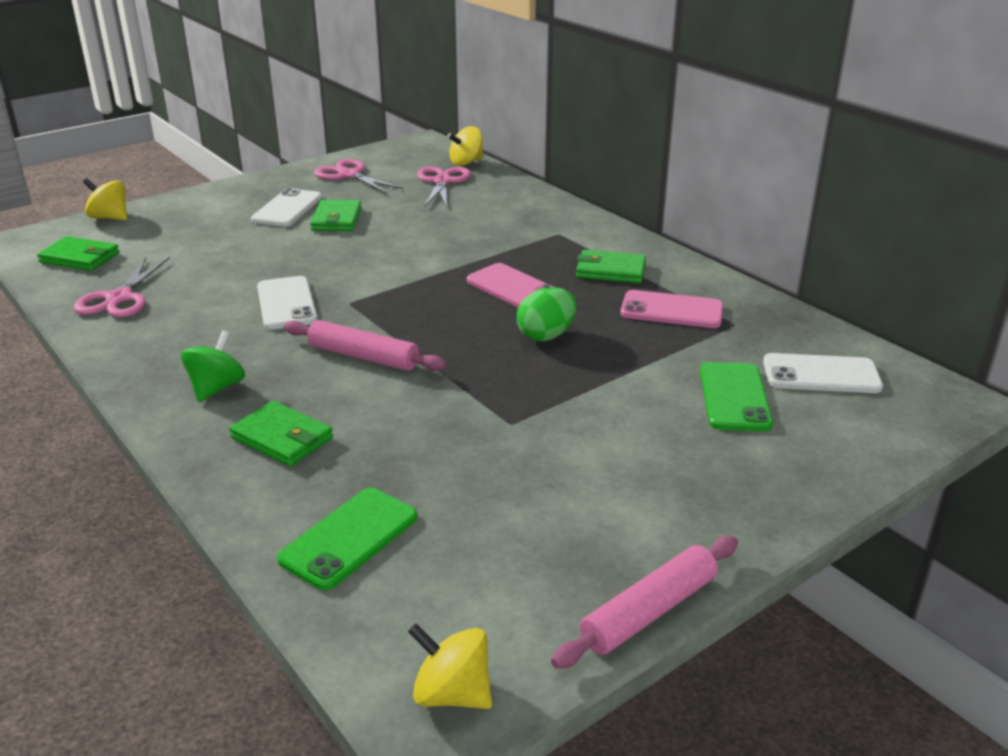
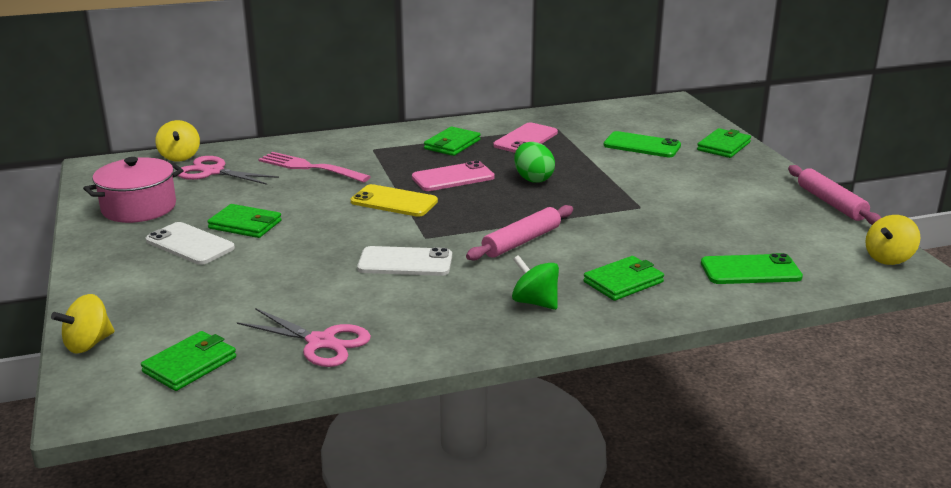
camera: 70 degrees left, 5 degrees down
green phone [277,488,417,590] -> green phone turned 60 degrees counterclockwise [701,253,803,284]
pink scissors [314,159,404,194] -> pink pot [83,157,183,223]
white phone [763,353,883,393] -> none
none -> pink fork [258,152,371,182]
none -> yellow phone [351,184,438,217]
none -> green wallet [697,128,751,158]

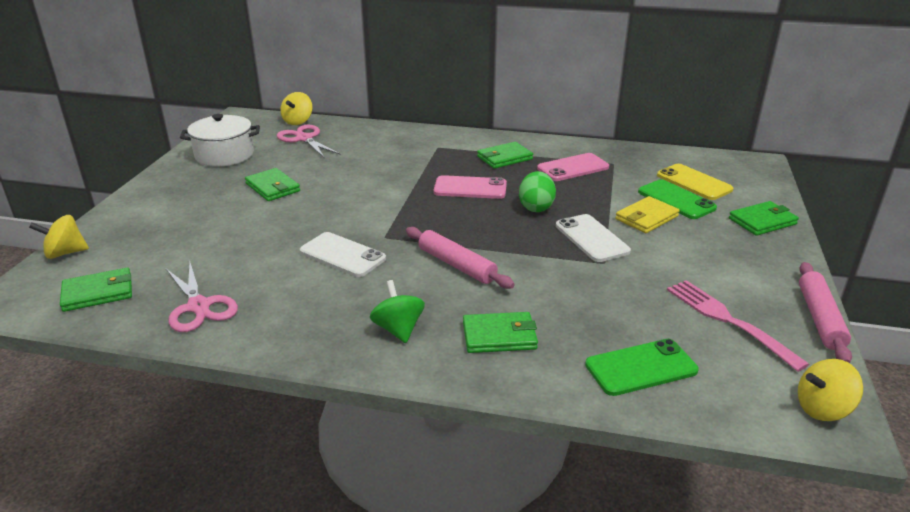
camera: 30 degrees right, 5 degrees up
pink pot [83,157,183,223] -> white pot [180,114,260,167]
white phone [146,222,235,265] -> white phone moved to [556,214,631,262]
pink fork [258,152,371,182] -> pink fork moved to [667,280,810,372]
yellow phone [351,184,438,217] -> yellow phone moved to [657,164,733,200]
pink rolling pin [466,205,573,261] -> pink rolling pin turned 60 degrees clockwise [406,227,515,289]
green phone [701,253,803,284] -> green phone turned 45 degrees counterclockwise [585,339,699,396]
none -> yellow wallet [615,196,680,233]

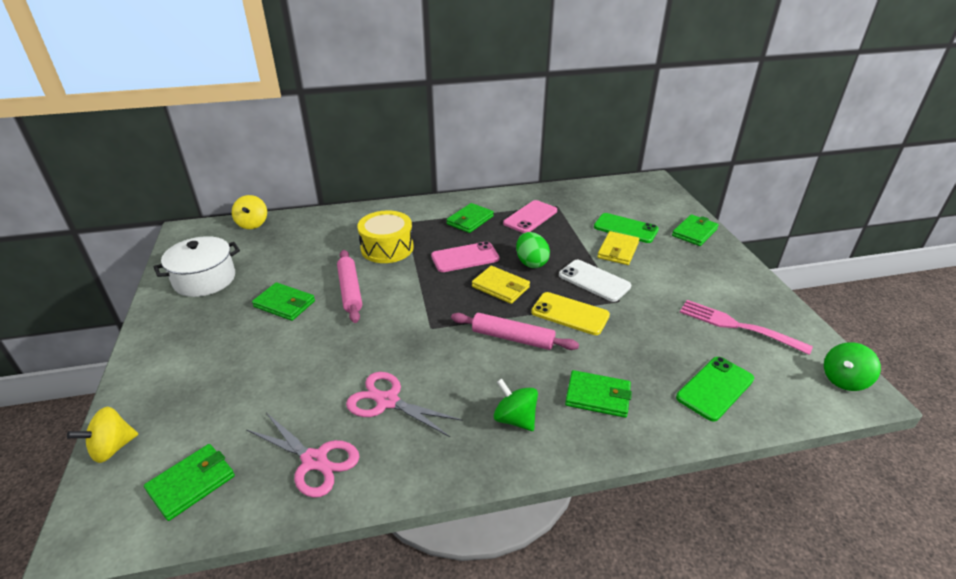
camera: 25 degrees left, 5 degrees up
pink scissors [276,125,341,158] -> pink scissors moved to [346,372,462,437]
white phone [300,232,386,277] -> none
green wallet [463,312,538,353] -> green wallet turned 45 degrees clockwise [565,370,632,418]
yellow phone [657,164,733,200] -> yellow phone moved to [531,292,610,335]
yellow spinning top [798,359,863,421] -> green spinning top [824,342,881,391]
pink rolling pin [799,262,852,363] -> pink rolling pin moved to [337,250,362,323]
none -> yellow drum [357,211,414,263]
none -> yellow wallet [472,266,530,304]

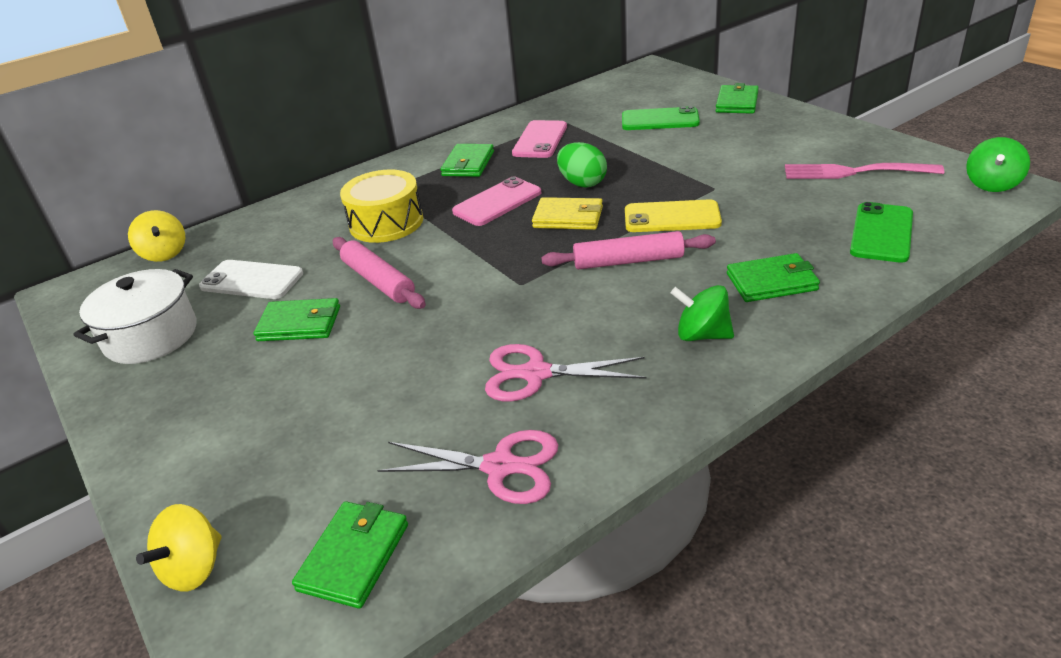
camera: 20 degrees left, 0 degrees up
white phone [559,260,631,302] -> white phone moved to [199,260,303,299]
yellow wallet [597,231,639,265] -> none

